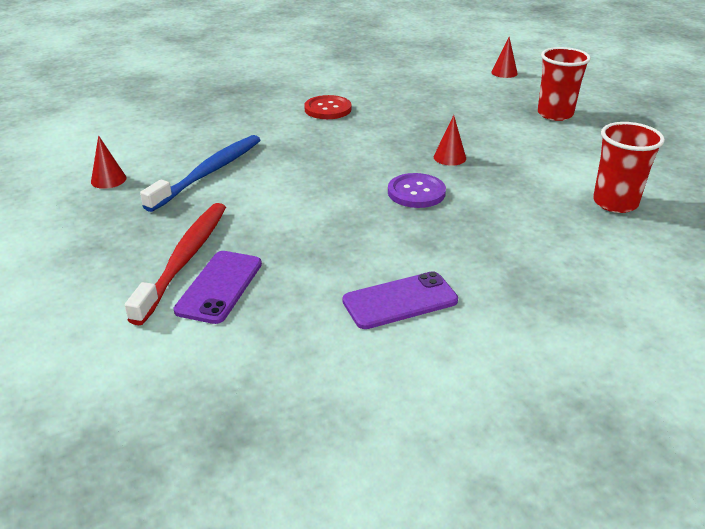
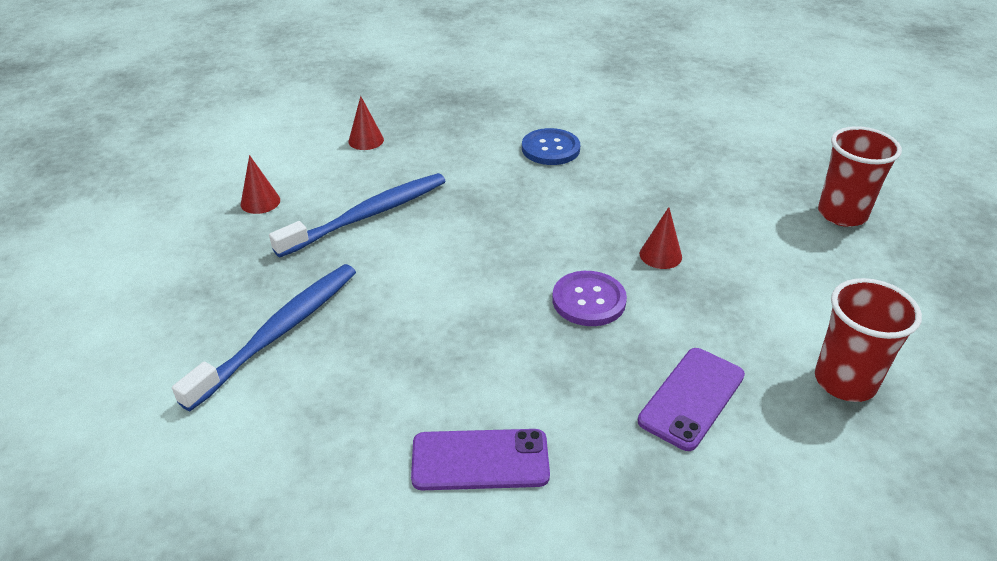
camera: 20 degrees right, 5 degrees up
red toothbrush [125,203,226,325] -> blue toothbrush [172,264,356,411]
purple phone [174,251,262,324] -> purple phone moved to [638,348,745,451]
red button [304,95,352,119] -> blue button [522,128,580,165]
red cone [491,37,518,78] -> red cone moved to [349,96,384,150]

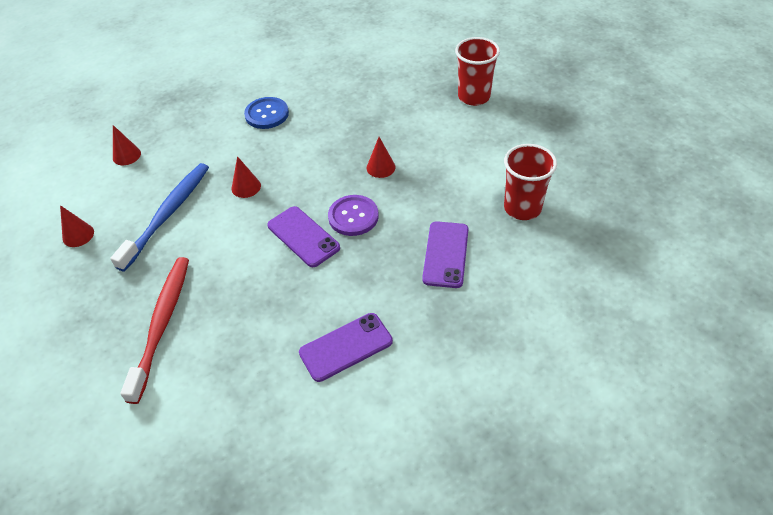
camera: 25 degrees left, 10 degrees up
blue toothbrush [172,264,356,411] -> red toothbrush [120,257,189,404]
none -> red cone [232,156,261,198]
none -> purple phone [267,206,340,267]

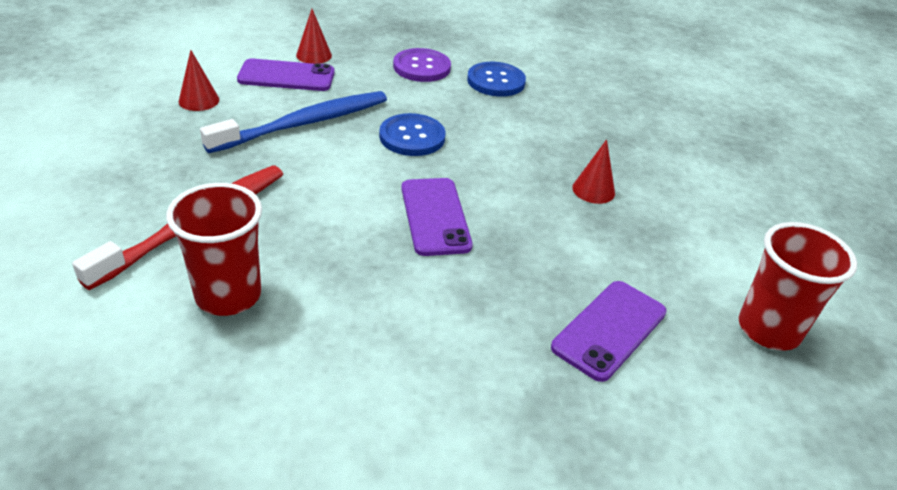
camera: 25 degrees right, 10 degrees down
red cone [232,156,261,198] -> blue button [379,113,446,156]
purple phone [299,313,393,382] -> purple phone moved to [237,59,335,91]
purple button [328,195,379,236] -> purple button moved to [393,48,451,82]
red cup [455,37,500,106] -> red cup moved to [166,183,262,316]

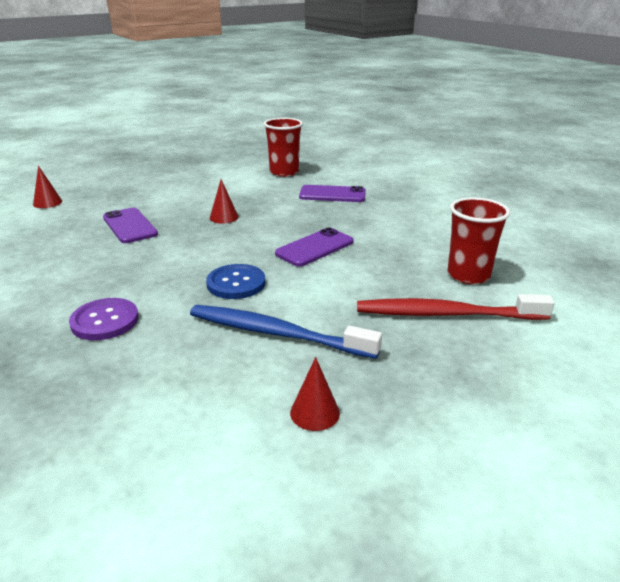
camera: 120 degrees left, 10 degrees down
purple phone [237,59,335,91] -> purple phone moved to [103,208,158,243]
red cone [296,9,332,64] -> red cone moved to [33,166,62,208]
blue button [467,62,526,97] -> none

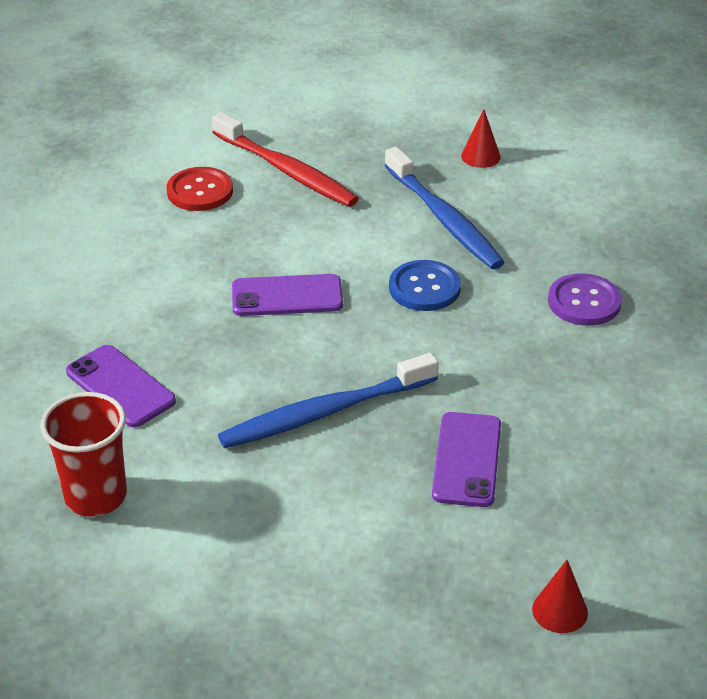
camera: 140 degrees left, 10 degrees up
red cone [210,179,238,223] -> blue toothbrush [218,353,439,448]
red cup [447,197,510,284] -> red button [167,167,233,211]

